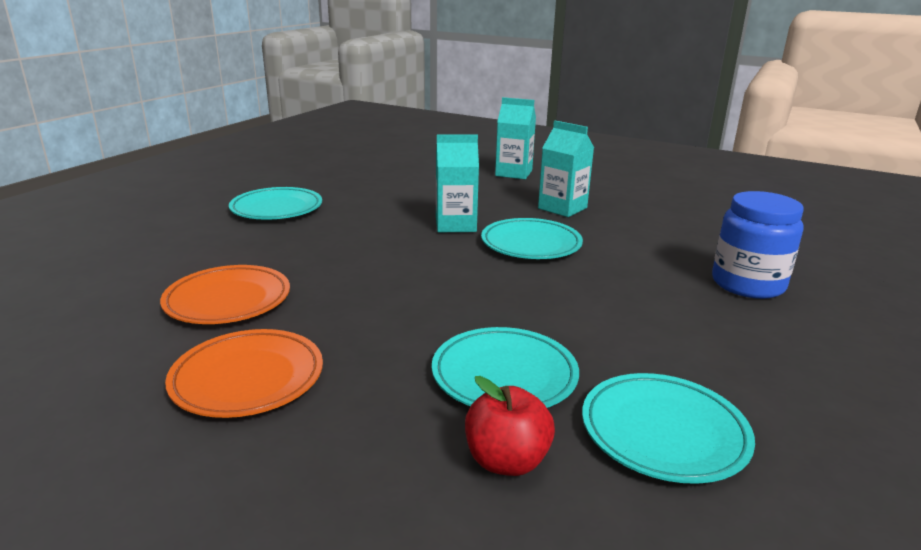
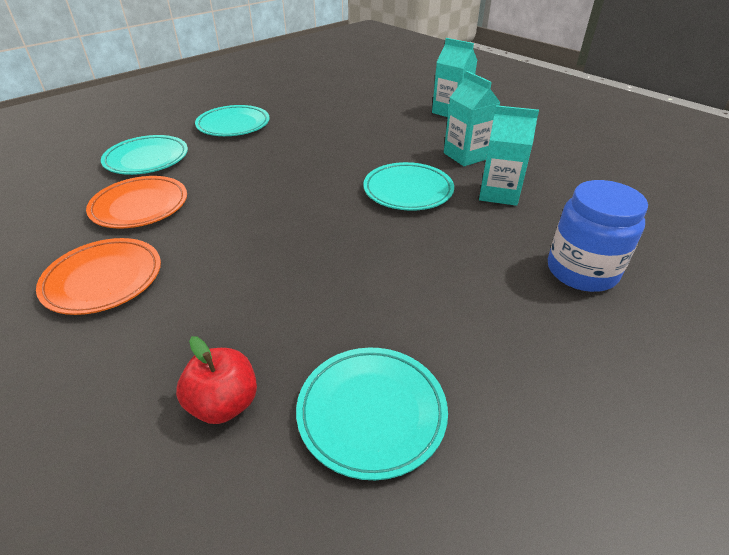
camera: 20 degrees right, 15 degrees up
turquoise plate [432,327,579,408] -> turquoise plate moved to [101,135,188,175]
turquoise carton [436,135,479,232] -> turquoise carton moved to [479,105,539,206]

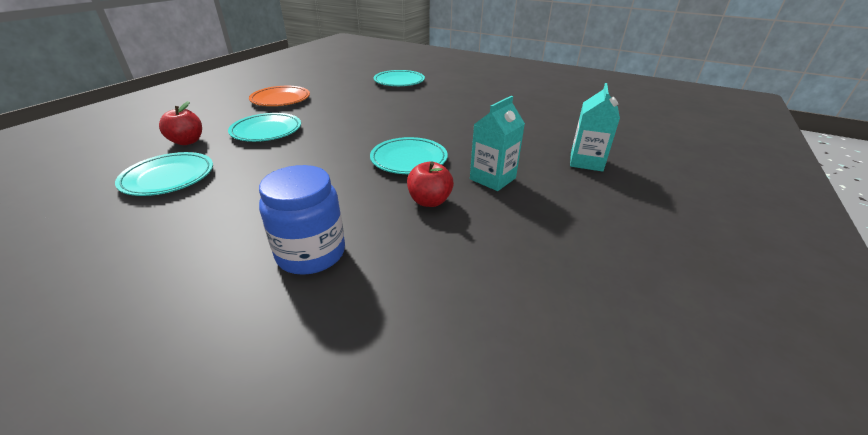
camera: 70 degrees right, 5 degrees down
orange plate [86,176,187,229] -> none
turquoise plate [195,105,270,136] -> turquoise plate moved to [228,113,301,142]
turquoise carton [479,105,539,206] -> red apple [407,162,454,207]

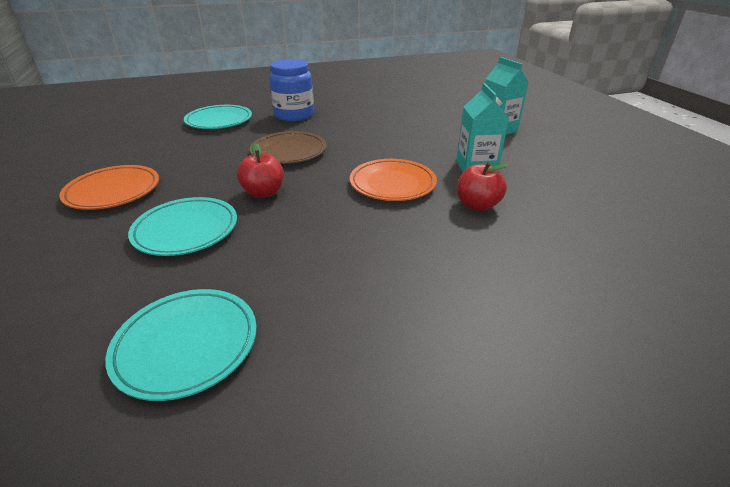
camera: 45 degrees left, 0 degrees up
red apple [159,101,202,145] -> red apple moved to [237,143,284,198]
blue jar [259,165,345,275] -> blue jar moved to [269,59,314,121]
turquoise plate [370,137,448,174] -> orange plate [350,159,437,201]
none -> brown plate [250,131,327,164]

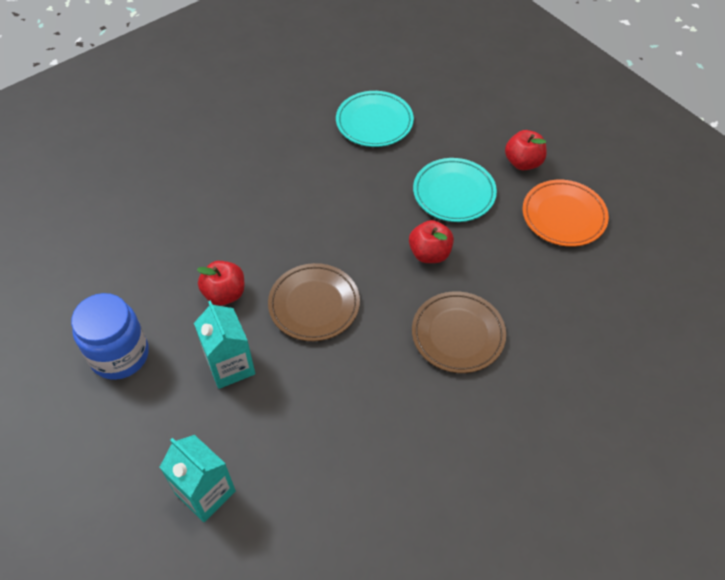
camera: 160 degrees right, 20 degrees up
turquoise plate [184,105,252,129] -> none
blue jar [269,59,314,121] -> blue jar moved to [71,293,149,380]
orange plate [350,159,437,201] -> brown plate [268,263,360,341]
none -> red apple [505,130,547,170]

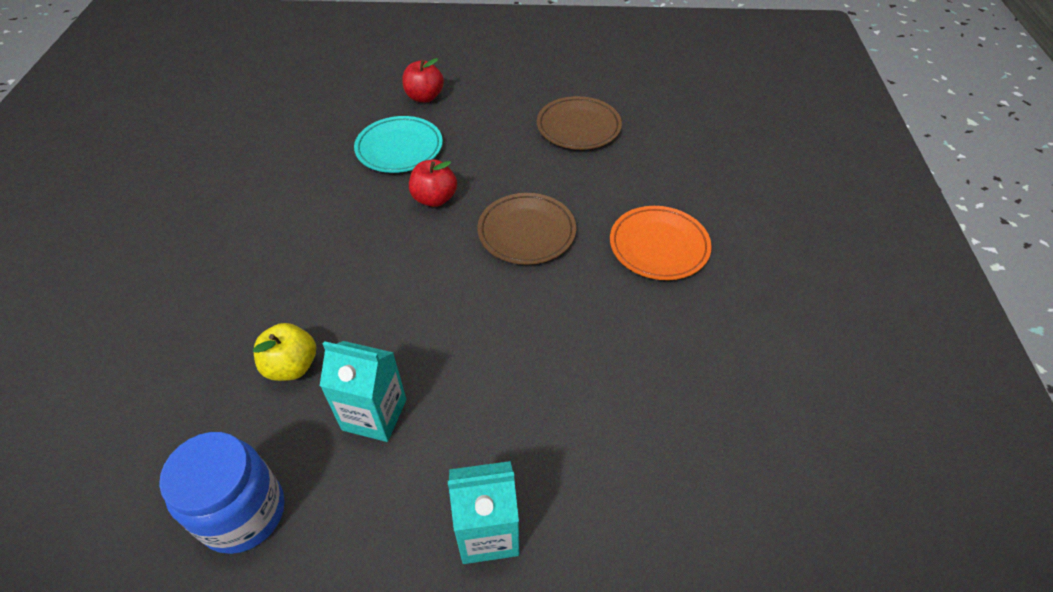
camera: 50 degrees left, 5 degrees down
red apple [197,261,244,305] -> yellow apple [253,323,316,381]
brown plate [268,263,360,341] -> brown plate moved to [537,96,622,150]
turquoise plate [336,91,414,147] -> none
orange plate [523,180,609,247] -> orange plate moved to [610,206,712,280]

